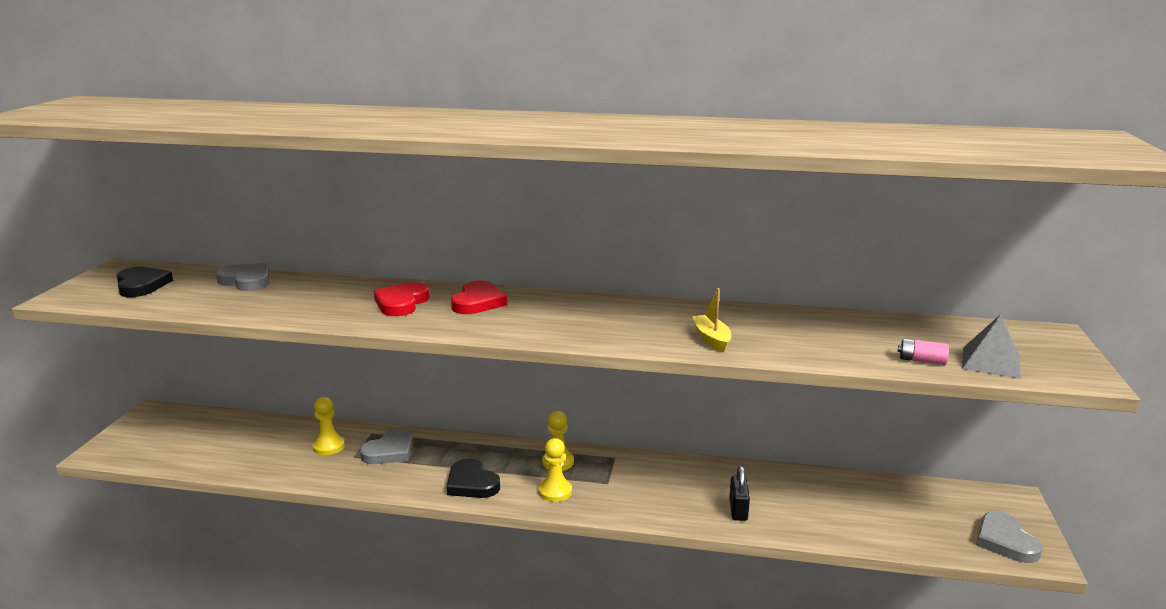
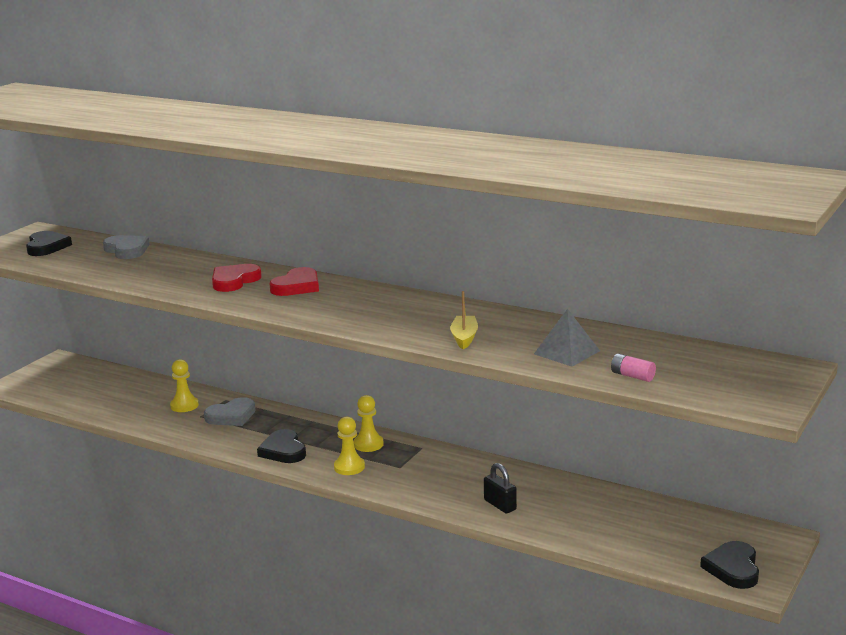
camera: 20 degrees right, 0 degrees up
black padlock [729,466,750,521] -> black padlock turned 60 degrees counterclockwise [484,463,517,514]
grey pyramid [962,314,1021,379] -> grey pyramid moved to [534,309,600,367]
grey heart [976,511,1042,563] -> black heart [700,541,759,589]

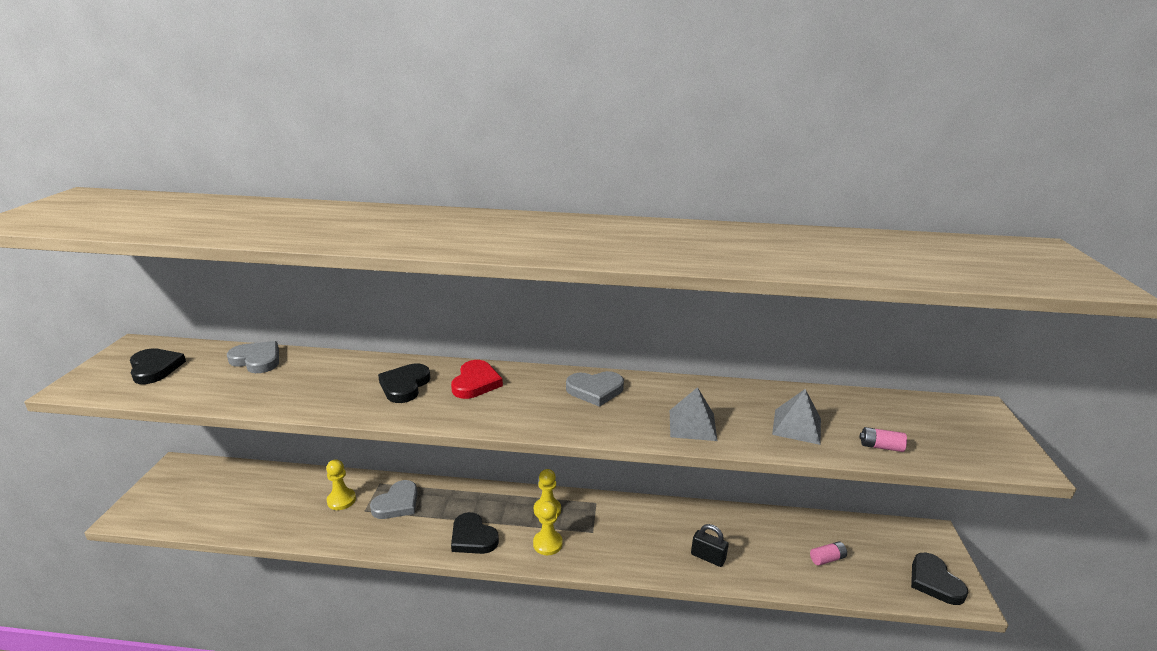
camera: 25 degrees left, 5 degrees up
red heart [212,264,262,292] -> black heart [378,363,430,403]
yellow boat [450,291,478,349] -> grey pyramid [670,387,717,441]
none -> grey heart [566,371,624,407]
none -> pink battery [810,542,847,566]

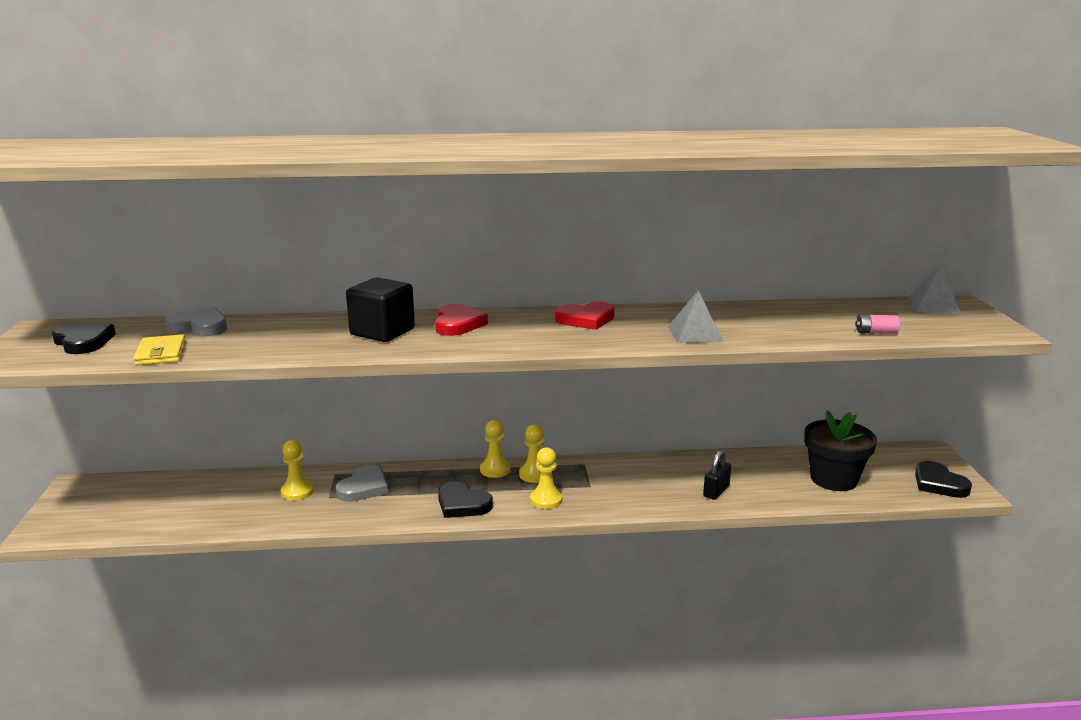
camera: 10 degrees left, 5 degrees down
black heart [378,363,430,403] -> black cube [346,277,415,342]
grey heart [566,371,624,407] -> red heart [555,302,615,330]
black padlock [691,524,729,567] -> black padlock turned 75 degrees counterclockwise [703,450,731,500]
grey pyramid [772,389,821,445] -> grey pyramid moved to [906,265,962,315]
pink battery [810,542,847,566] -> black flower pot [804,410,877,491]
none -> yellow wallet [133,334,186,365]
none -> yellow pawn [480,420,510,478]

